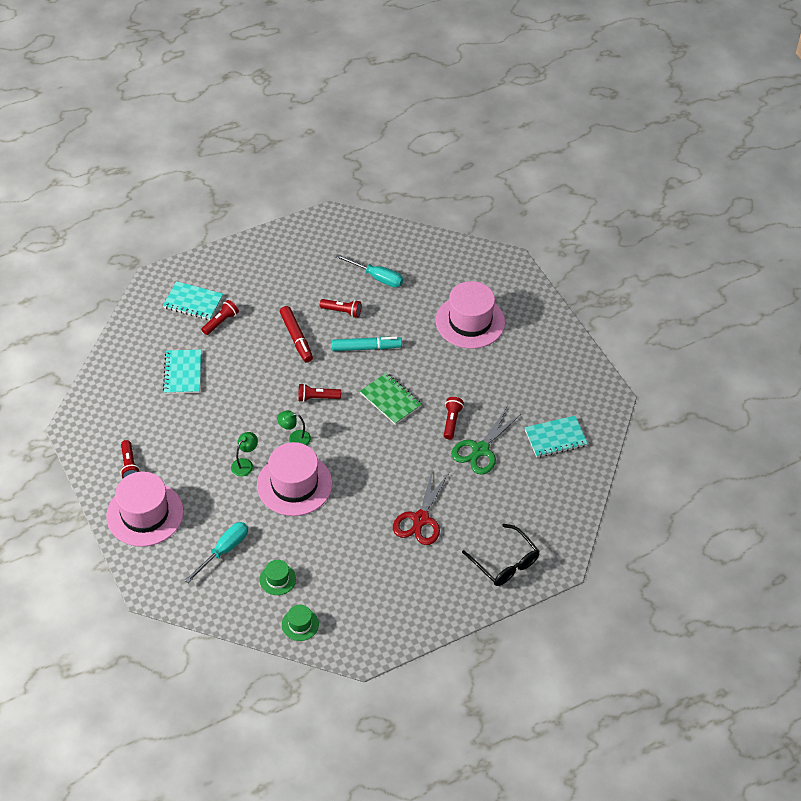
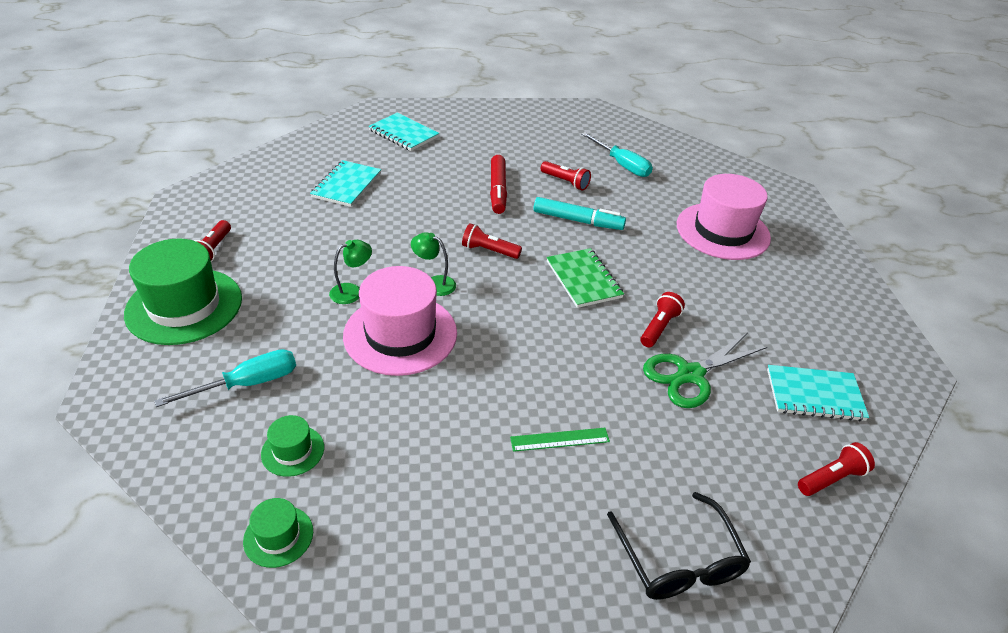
camera: 20 degrees right, 10 degrees down
pink hat [106,471,184,547] -> green hat [124,239,242,345]
red flashlight [201,300,239,335] -> red flashlight moved to [798,442,875,496]
red scissors [393,468,449,545] -> green ruler [510,428,610,452]

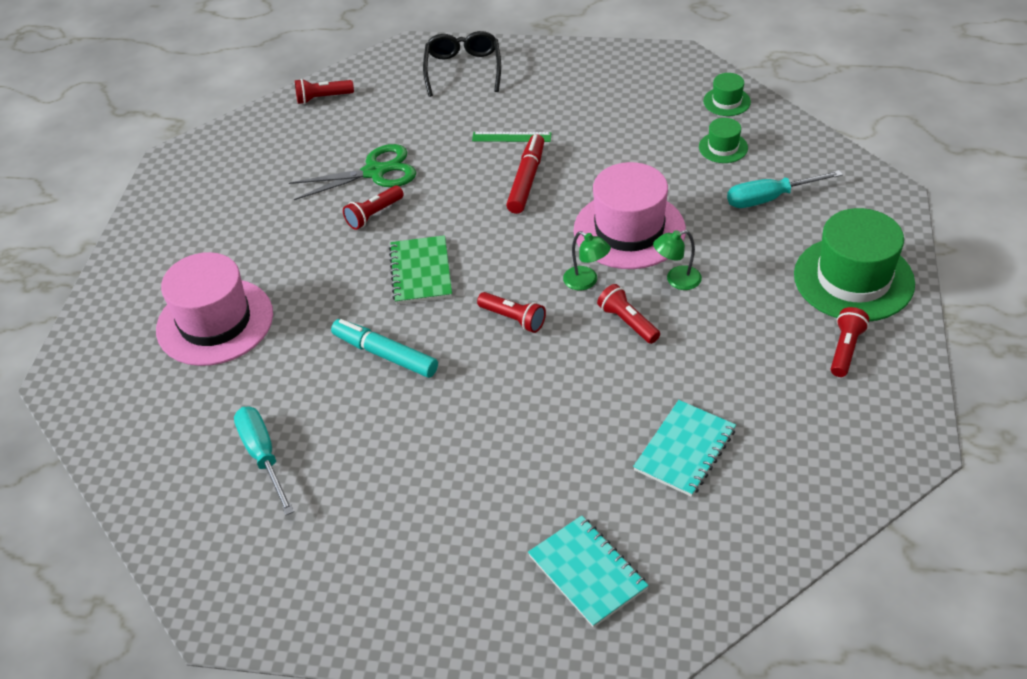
camera: 160 degrees left, 5 degrees up
red marker [490,155,507,214] -> red marker moved to [506,134,544,214]
red flashlight [540,161,591,191] -> red flashlight moved to [597,284,660,344]
turquoise notebook [767,365,869,421] -> none

